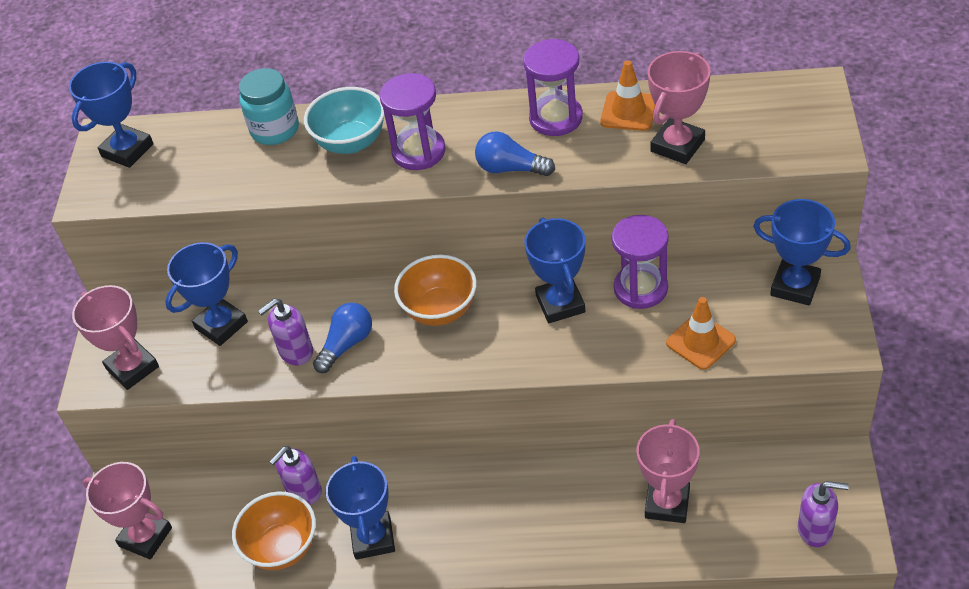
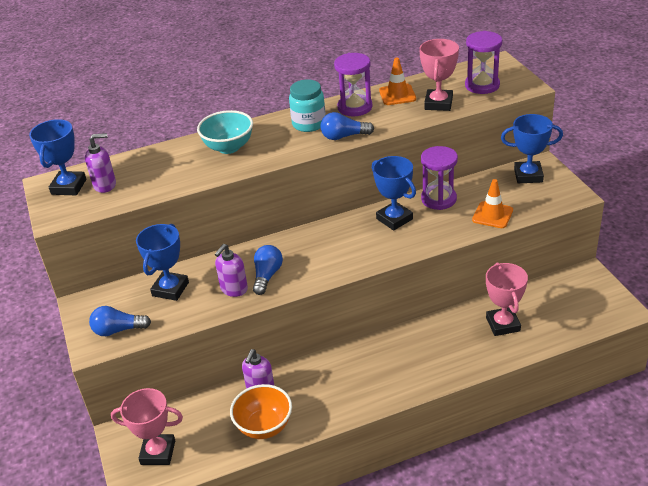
camera: 25 degrees left, 10 degrees down
pink trophy [72,285,159,390] -> blue light bulb [89,306,151,336]
turquoise jar [239,68,299,145] -> turquoise jar moved to [289,79,326,132]
blue trophy [326,456,395,560] -> none
purple hourglass [380,73,445,170] -> purple hourglass moved to [465,31,502,94]
orange bowl [394,255,477,326] -> none
purple soap dispenser [798,481,849,547] -> purple soap dispenser moved to [85,133,116,193]

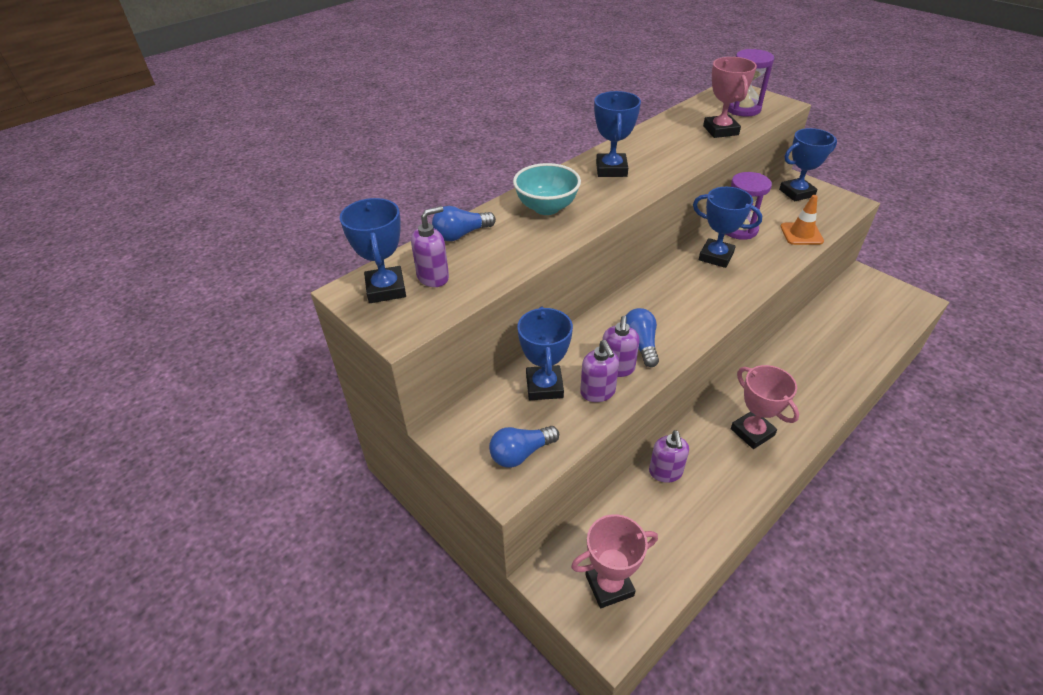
camera: 25 degrees left, 5 degrees up
orange bowl [230,384,292,439] -> none
turquoise jar [289,79,326,132] -> blue trophy [594,91,641,177]
blue light bulb [320,112,374,140] -> blue light bulb moved to [432,206,496,241]
purple hourglass [334,53,372,116] -> none
orange traffic cone [379,58,416,105] -> none
pink trophy [486,262,528,336] -> pink trophy moved to [731,365,799,449]
none -> purple soap dispenser [580,340,619,402]

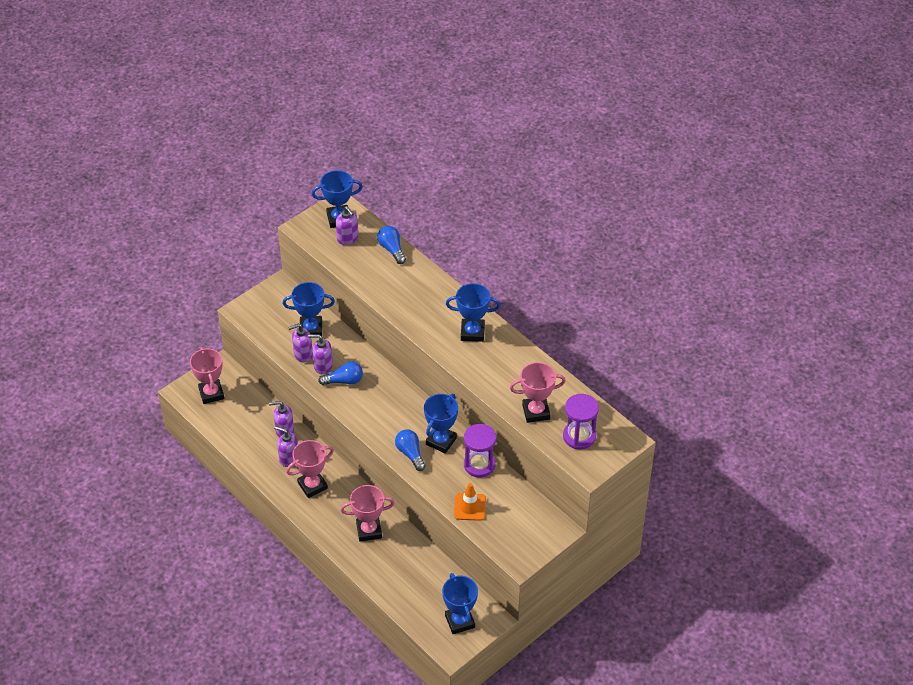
camera: 90 degrees right, 5 degrees up
blue light bulb [489,426,559,468] -> blue light bulb moved to [395,429,426,471]
turquoise bowl [513,163,581,215] -> none
blue trophy [779,128,837,201] -> blue trophy moved to [442,573,478,634]
none -> purple soap dispenser [274,426,298,467]
none -> pink trophy [340,485,395,542]

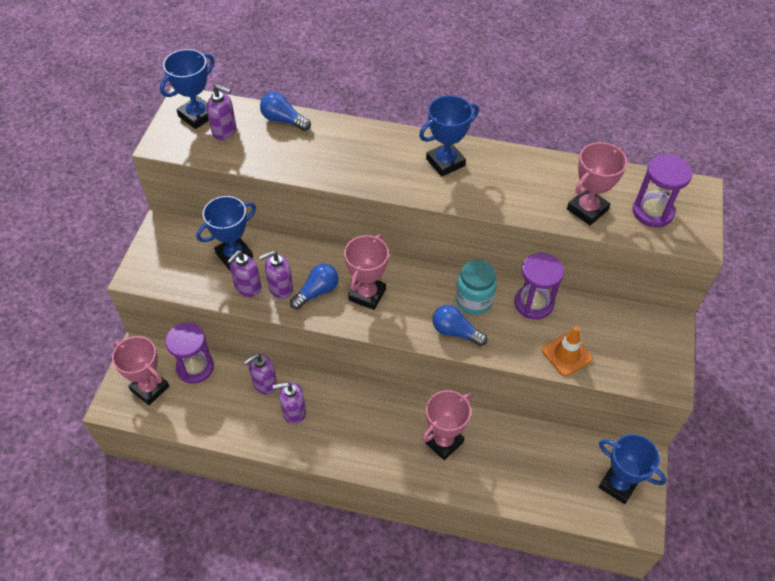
camera: 35 degrees left, 5 degrees up
pink trophy [286,440,334,498] -> pink trophy moved to [344,234,389,310]
blue trophy [424,394,458,454] -> turquoise jar [456,259,497,315]
none -> purple hourglass [165,323,214,384]

